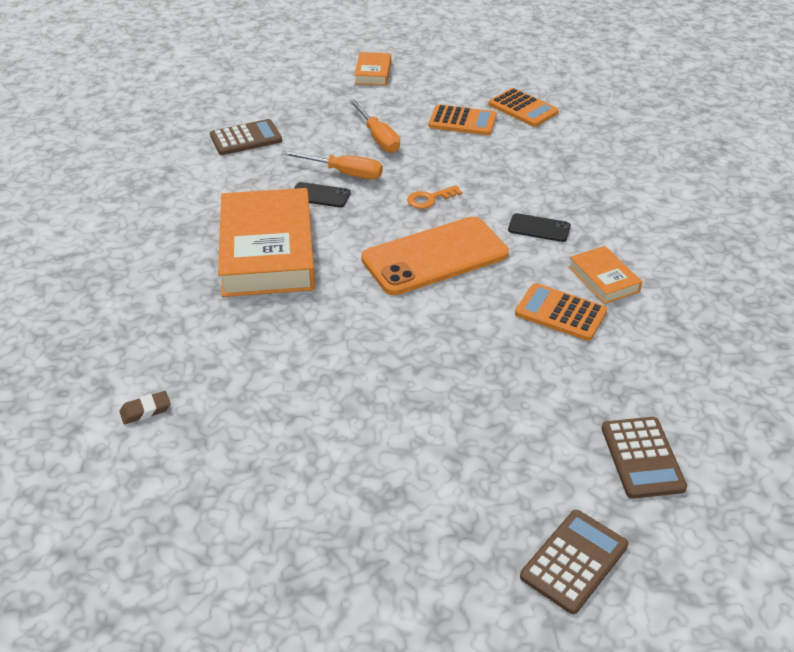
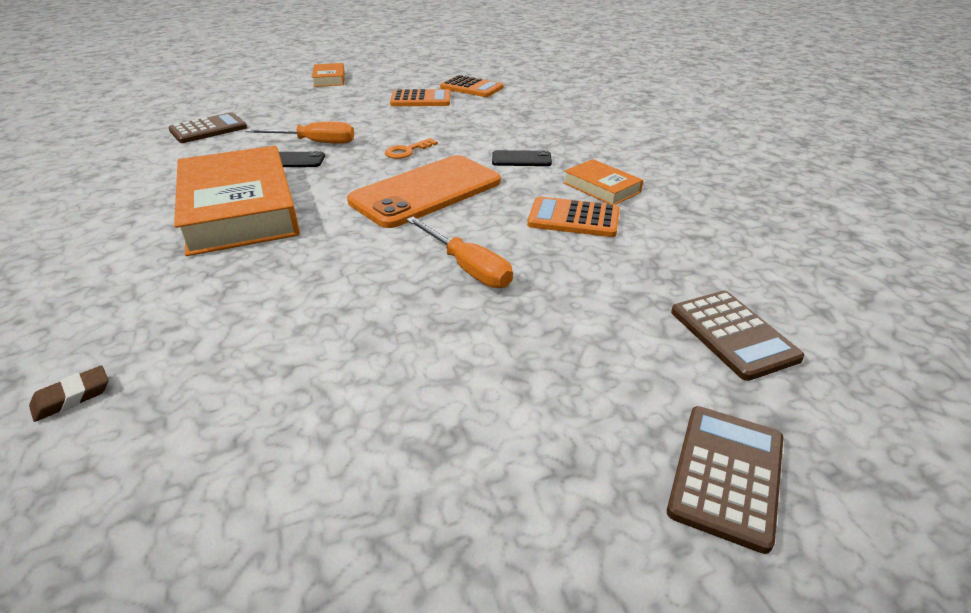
camera: 15 degrees left, 5 degrees down
orange screwdriver [349,99,400,153] -> orange screwdriver moved to [406,217,513,288]

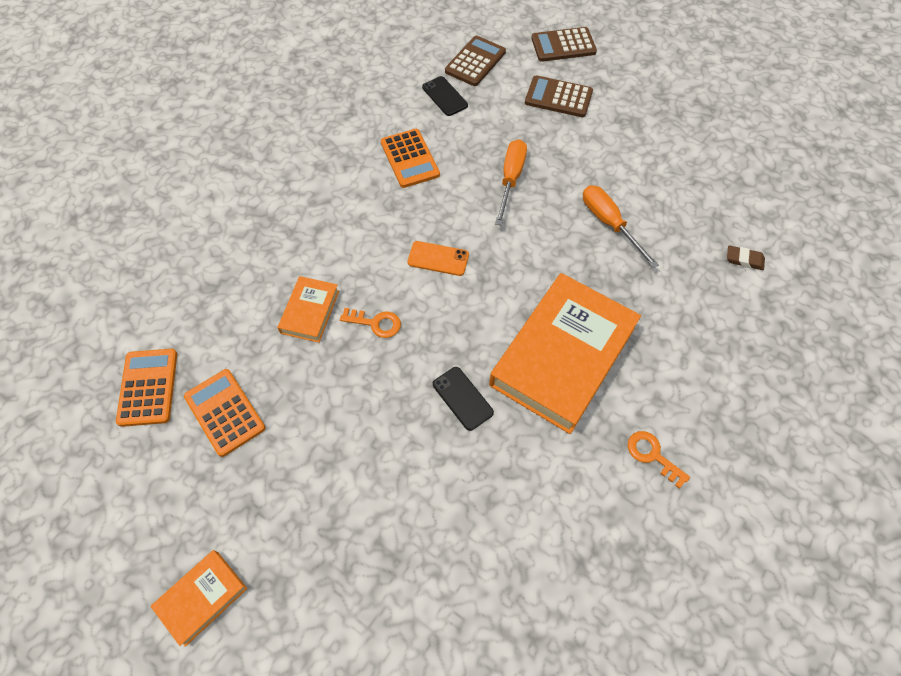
camera: 125 degrees left, 25 degrees up
brown calculator [168,112,247,143] -> brown calculator moved to [525,75,593,117]
orange screwdriver [245,122,354,144] -> orange screwdriver moved to [583,185,659,268]
orange phone [347,155,501,228] -> orange phone [408,241,469,276], size x0.44
black phone [492,150,552,166] -> black phone moved to [422,76,468,116]
orange book [563,159,643,205] -> orange book moved to [277,276,339,343]
none -> orange key [628,431,690,489]

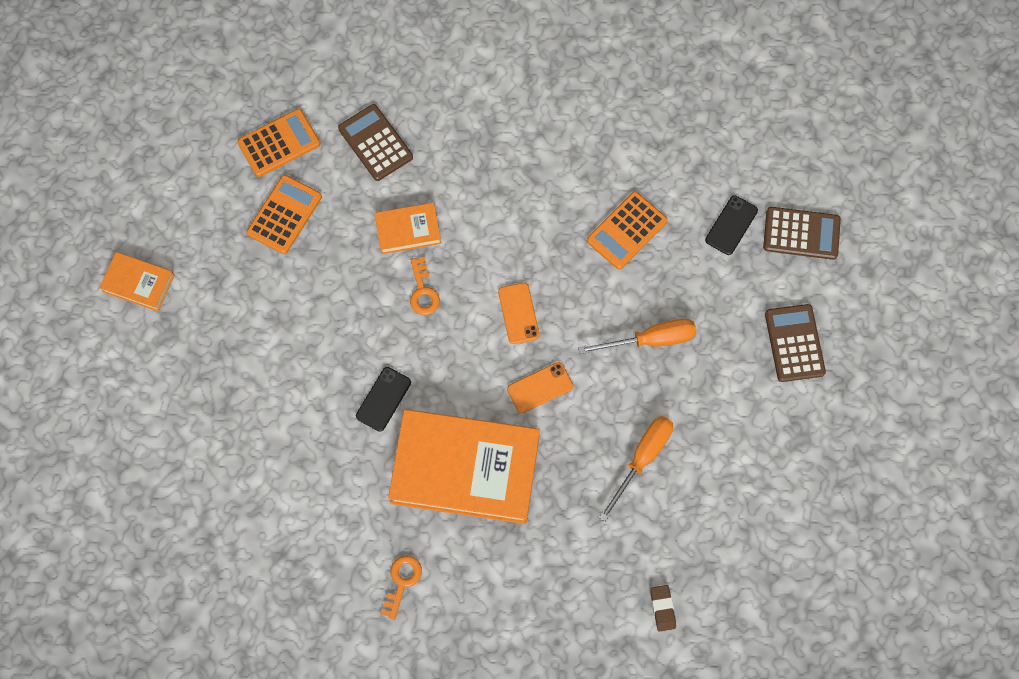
camera: 65 degrees right, 10 degrees up
brown calculator [531,27,597,62] -> brown calculator moved to [338,104,413,181]
none -> orange phone [507,362,573,413]

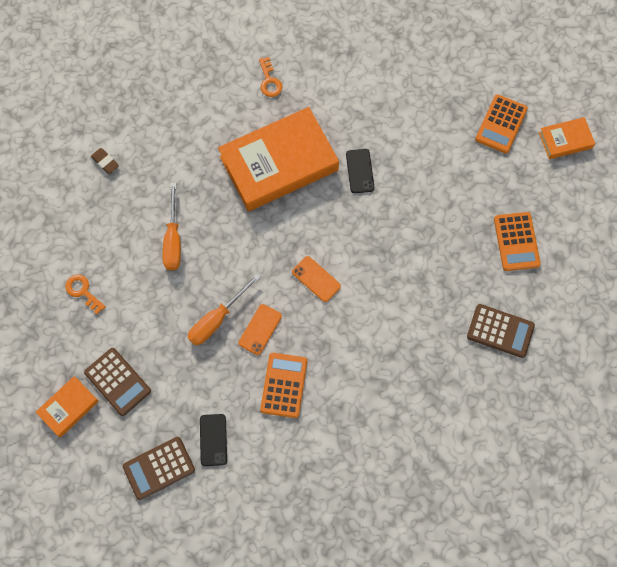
camera: 145 degrees right, 0 degrees up
orange calculator [237,109,320,177] -> orange calculator moved to [475,94,528,153]
orange book [374,203,441,254] -> orange book moved to [36,376,99,437]
orange key [410,257,440,315] -> orange key moved to [65,275,106,314]
orange phone [507,362,573,413] -> orange phone moved to [238,304,282,355]

